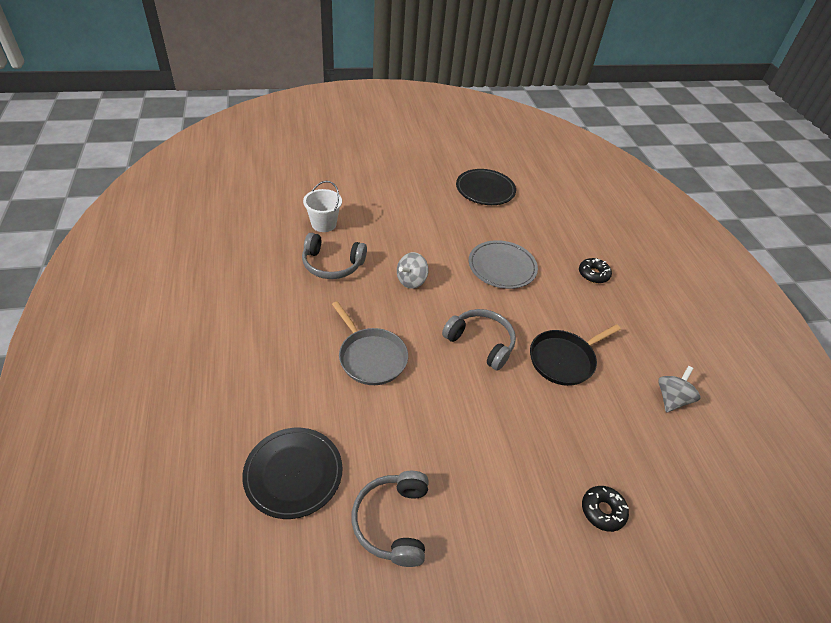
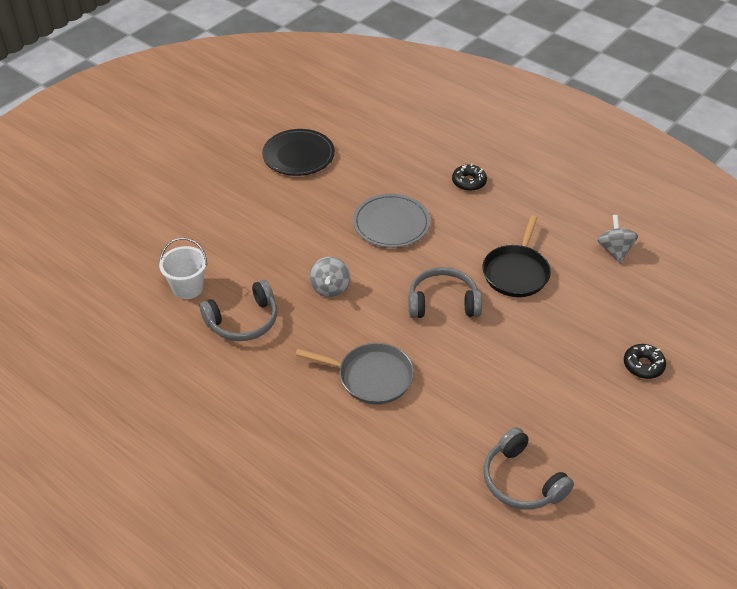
camera: 35 degrees left, 0 degrees up
black plate [242,428,343,519] -> none

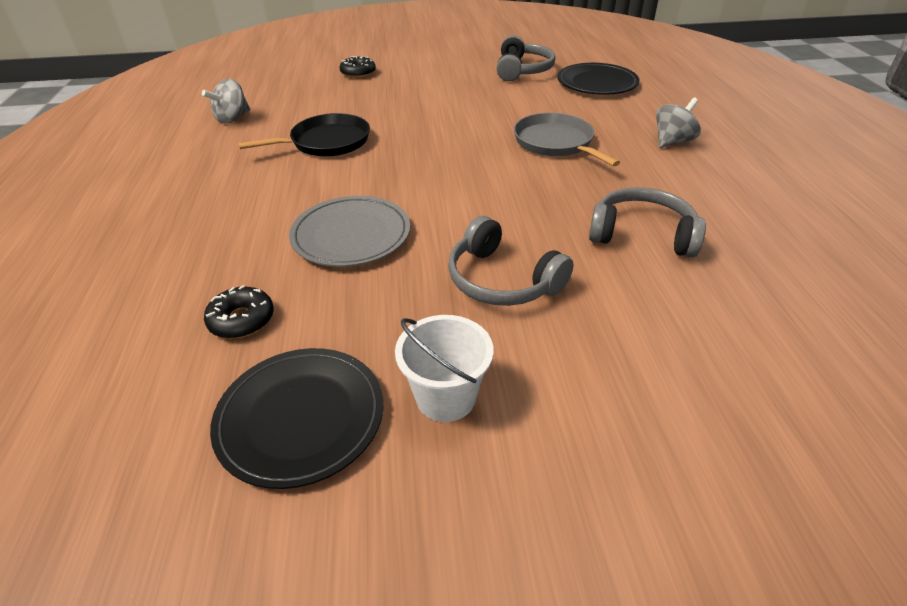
camera: 135 degrees left, 5 degrees down
white bucket [159,238,207,299] -> white bucket moved to [395,315,494,422]
grey spinning top [309,257,351,297] -> grey spinning top moved to [656,97,701,148]
grey headphones [409,267,482,318] -> grey headphones moved to [448,216,574,306]
black donut [452,163,487,191] -> black donut moved to [204,285,274,338]
none -> black plate [557,63,640,95]

